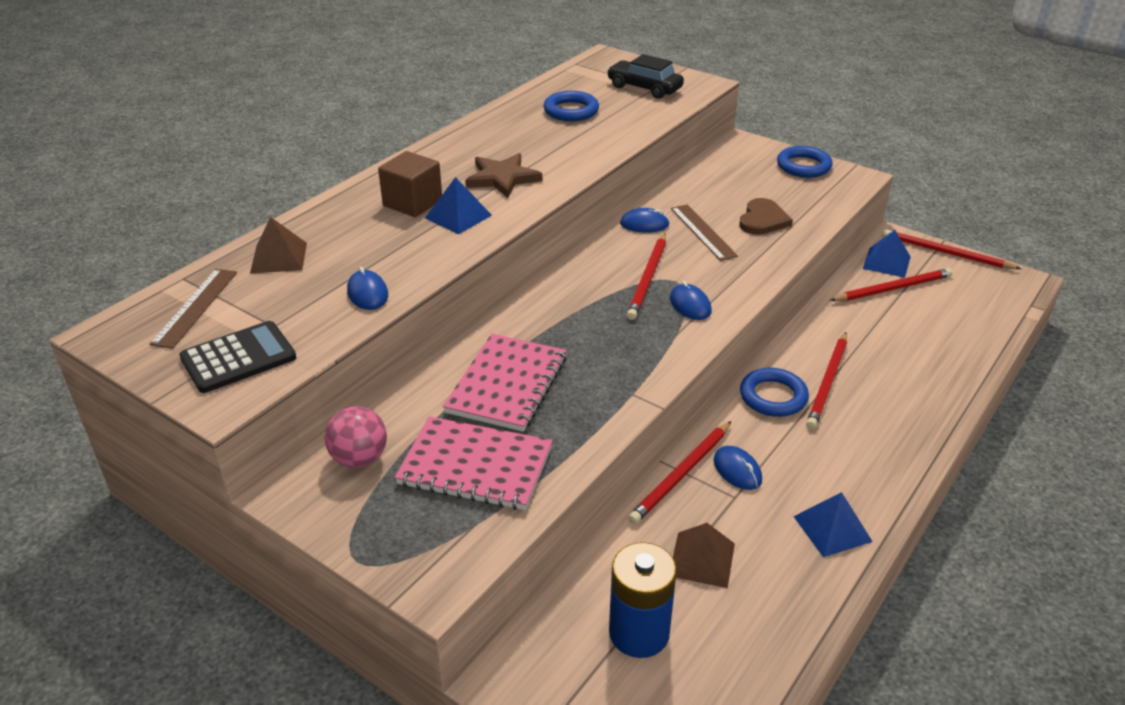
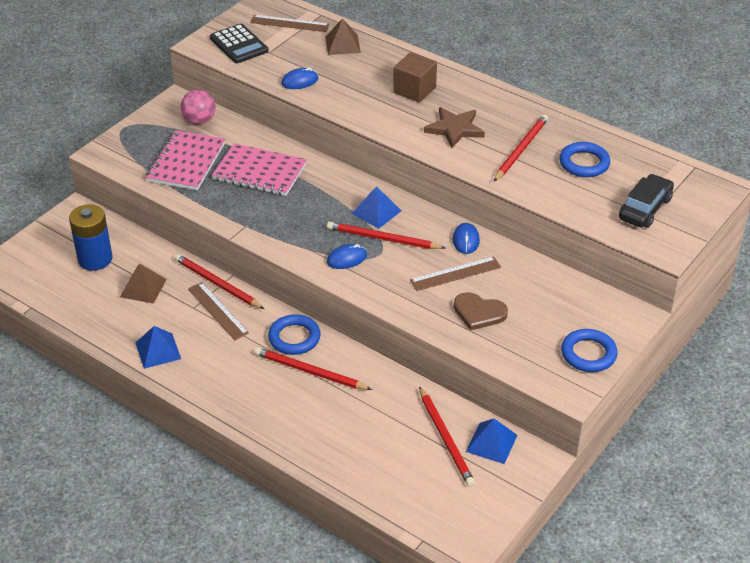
camera: 90 degrees right, 5 degrees up
blue pyramid [425,177,492,234] -> blue pyramid moved to [351,186,401,229]
blue mouse [714,446,762,490] -> brown ruler [188,282,249,340]
red pencil [882,229,1021,269] -> red pencil moved to [494,114,548,181]

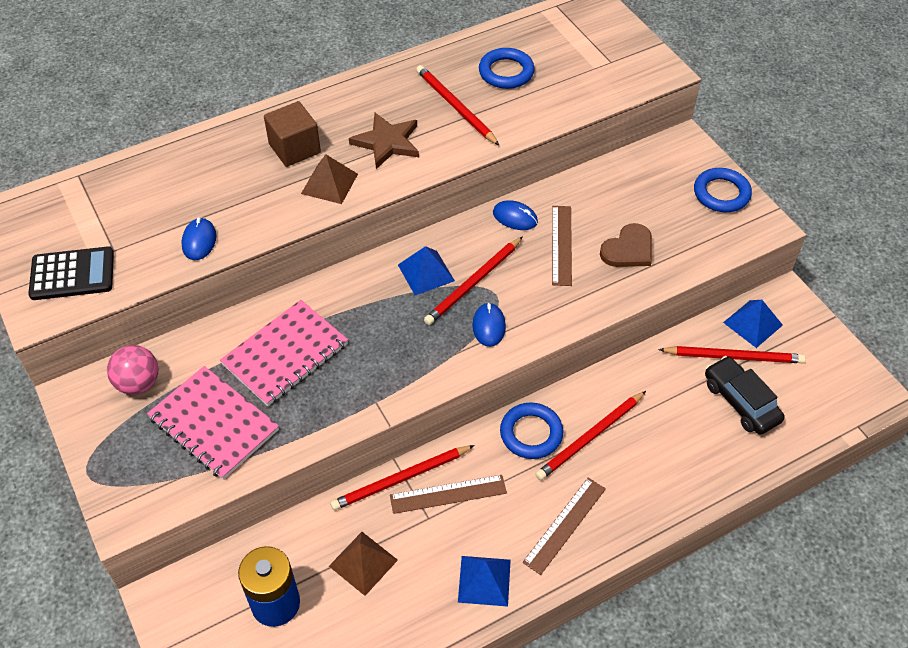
camera: 65 degrees left, 10 degrees up
brown ruler [250,15,330,32] -> brown ruler moved to [523,478,606,575]
brown pyramid [325,18,361,55] -> brown pyramid moved to [301,155,358,204]
black car [619,174,674,228] -> black car moved to [705,356,785,435]

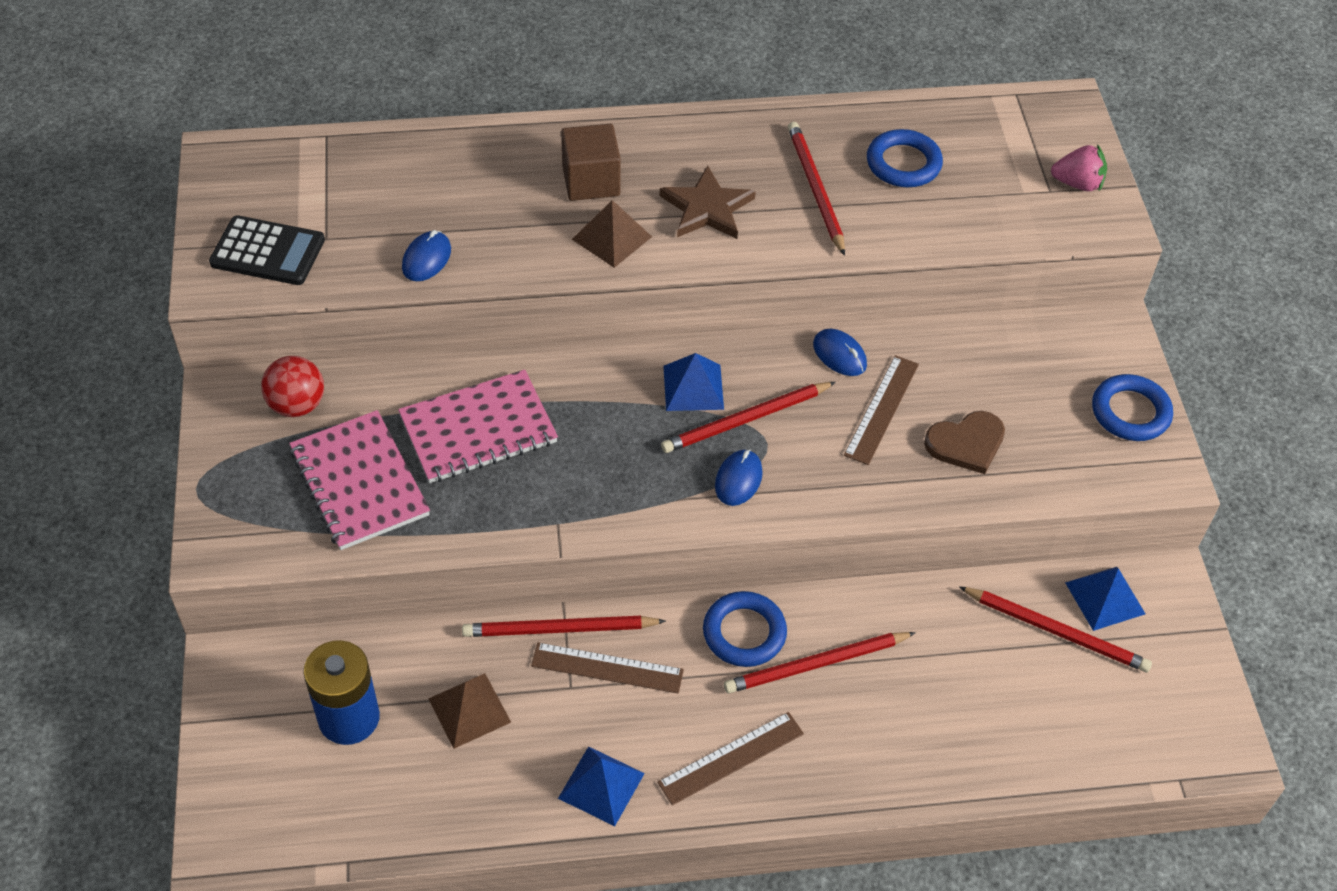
camera: 20 degrees right, 0 degrees up
pink ball [107,345,158,395] -> red ball [261,356,324,417]
black car [705,356,785,435] -> none
none -> pink strawberry [1051,144,1107,191]

